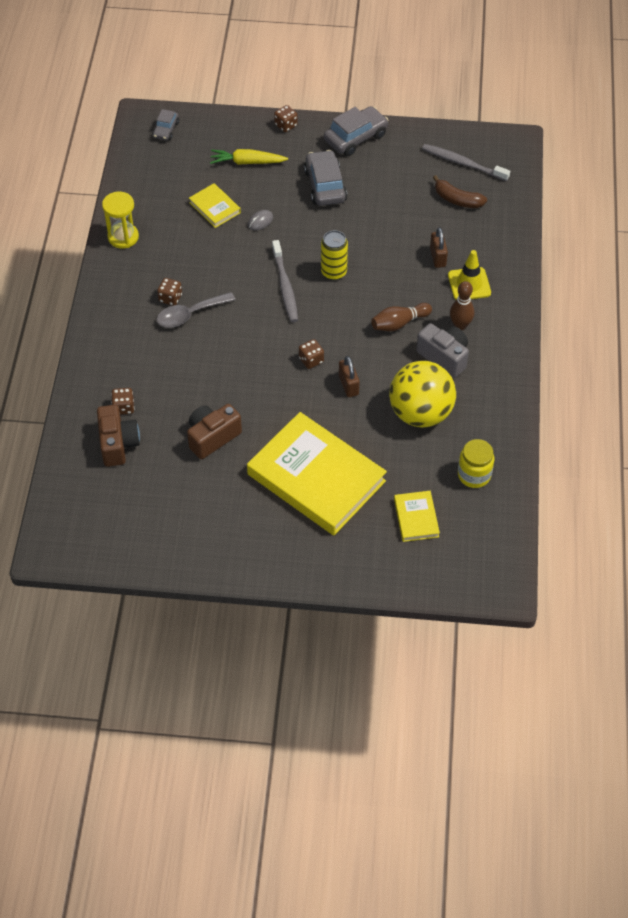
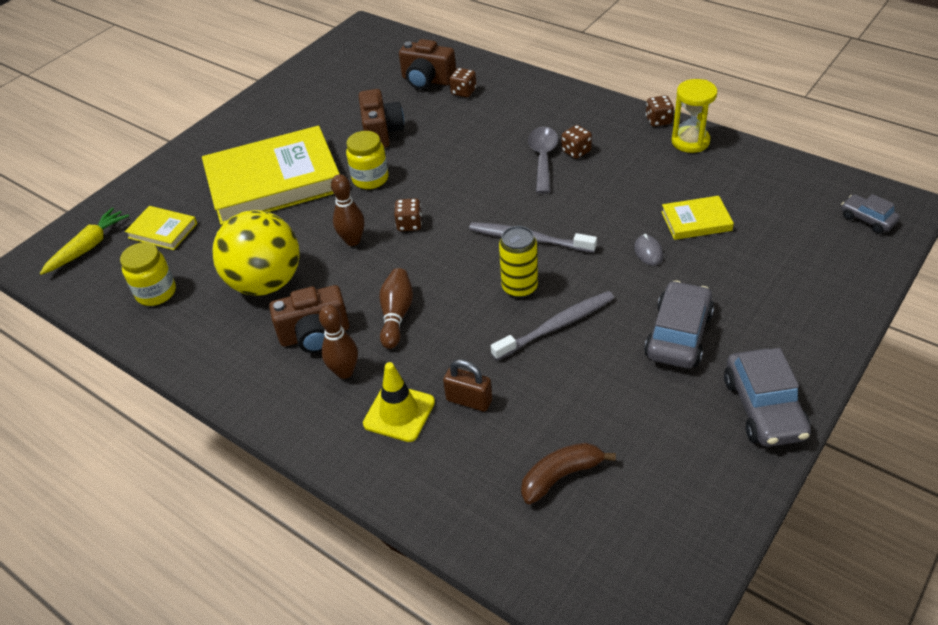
camera: 125 degrees right, 10 degrees down
yellow carrot [210,149,288,165] -> yellow carrot moved to [40,208,129,275]
brown dice [274,105,298,132] -> brown dice moved to [646,95,674,127]
grey car [304,150,347,206] -> grey car turned 90 degrees counterclockwise [644,280,714,368]
brown padlock [339,356,359,397] -> brown bowling pin [331,174,364,246]
grey camera [416,323,469,378] -> brown camera [269,285,349,353]
grey toothbrush [422,144,510,181] -> grey toothbrush moved to [491,291,614,360]
none -> yellow jar [346,131,388,189]

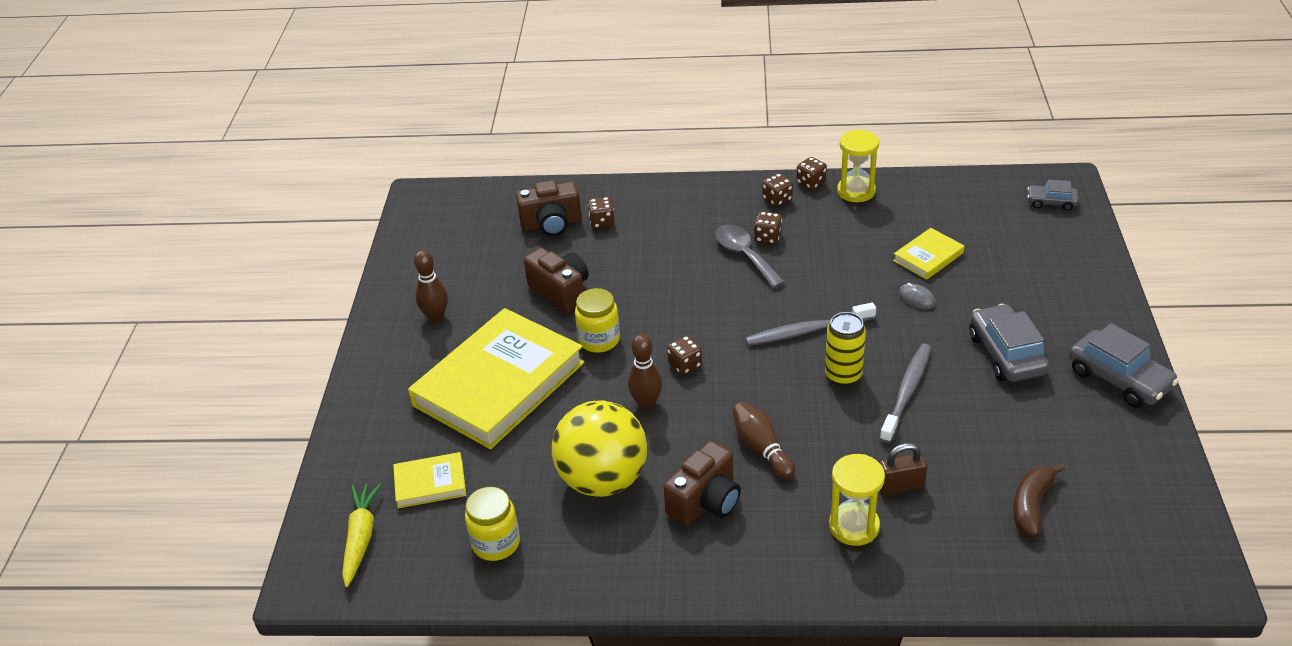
camera: 35 degrees left, 5 degrees down
brown bowling pin [319,305,358,379] -> brown bowling pin moved to [414,250,448,322]
yellow traffic cone [363,362,435,442] -> yellow hourglass [829,454,885,546]
none -> brown dice [763,173,793,207]

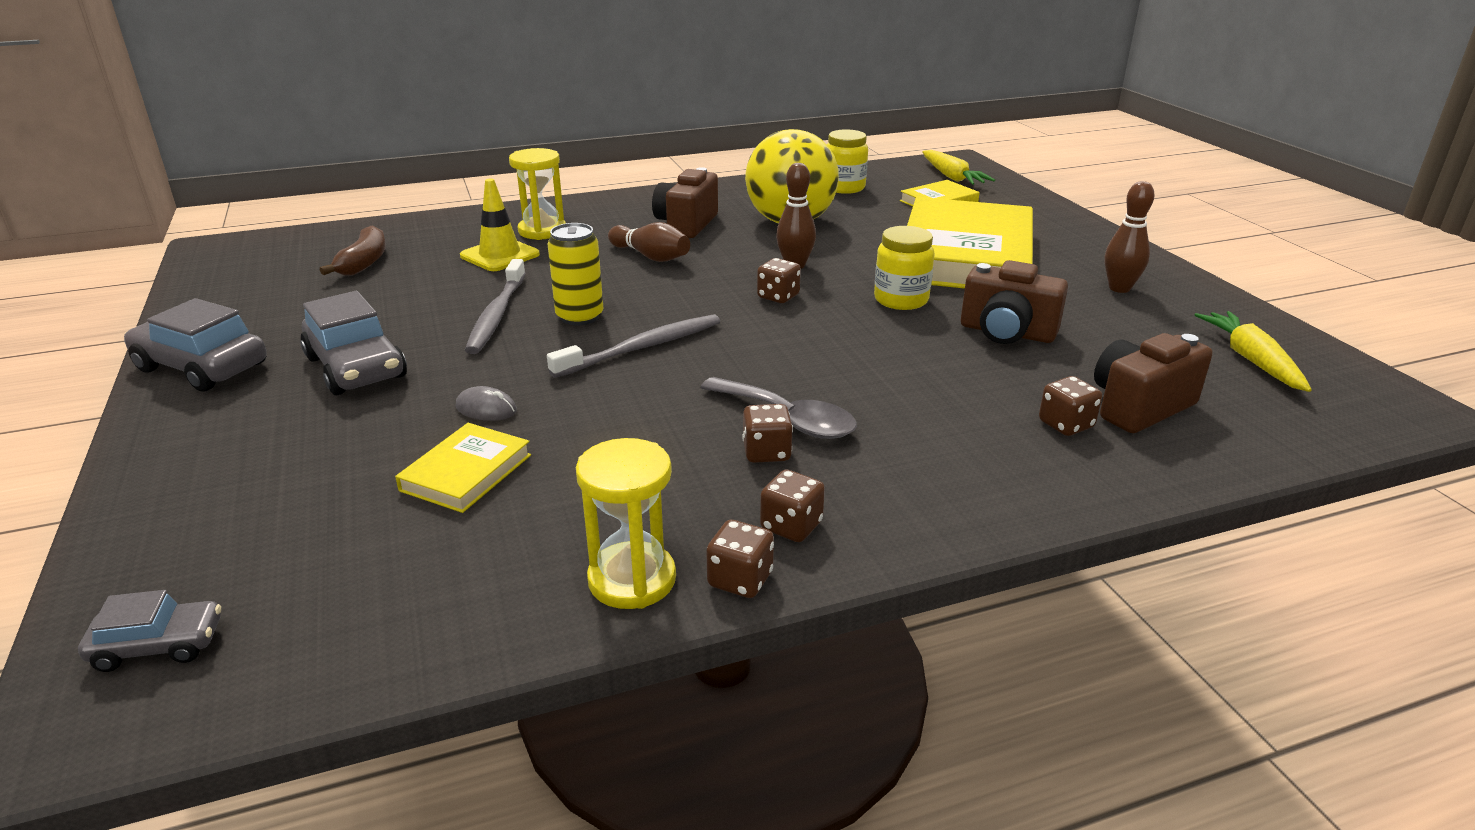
camera: 155 degrees right, 10 degrees down
brown padlock [879,443,927,495] -> yellow traffic cone [460,179,540,271]
none -> yellow carrot [1195,311,1312,392]

